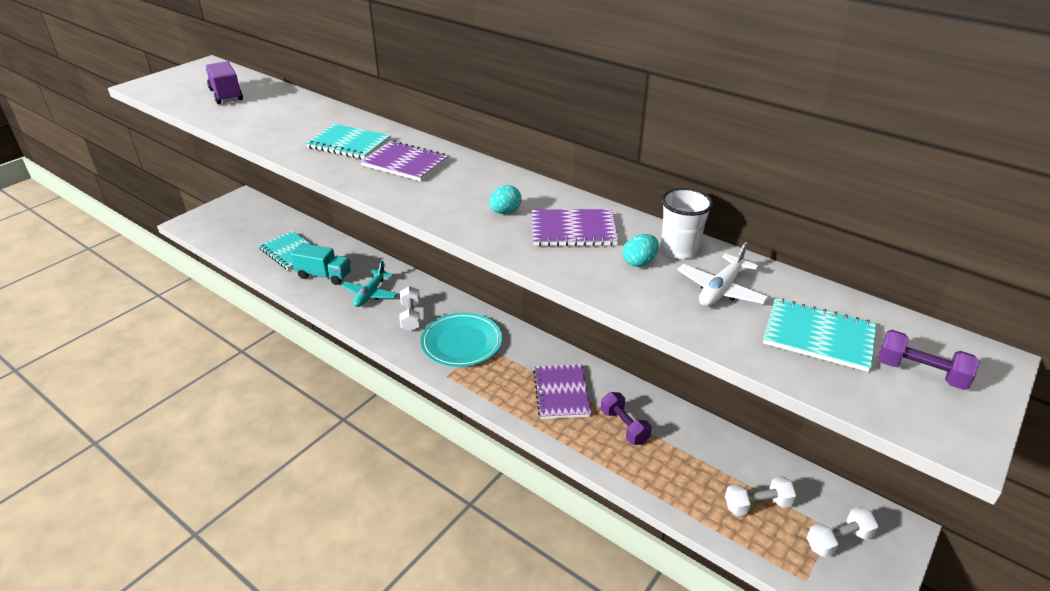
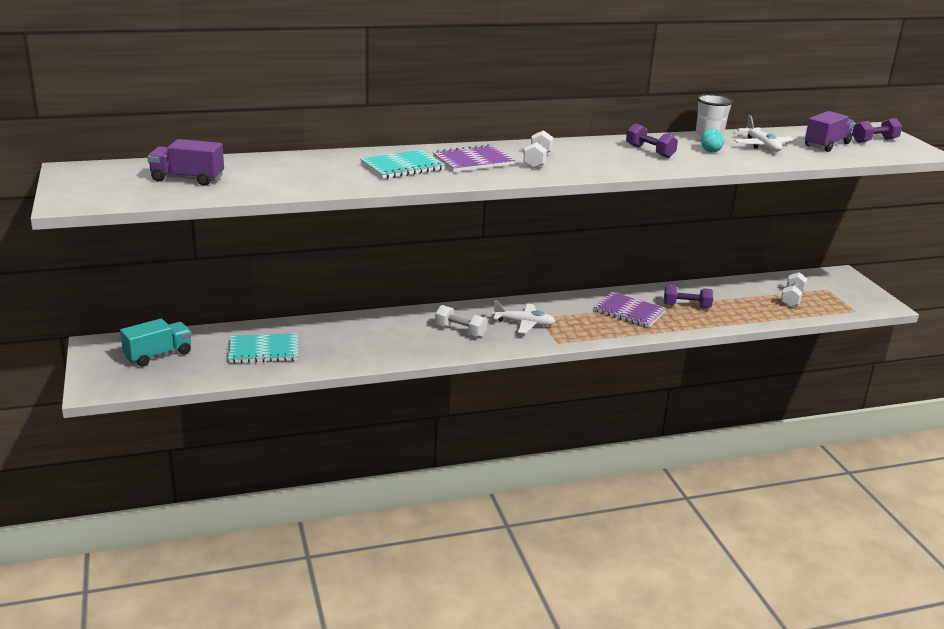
camera: 55 degrees left, 10 degrees down
turquoise truck [291,243,350,285] -> turquoise truck moved to [120,318,192,367]
turquoise plane [341,261,398,307] -> none
turquoise plate [421,312,502,367] -> white plane [493,300,555,334]
turquoise egg [489,185,522,214] -> none
purple notebook [532,209,619,246] -> purple dumbbell [626,123,678,158]
turquoise notebook [763,298,876,372] -> purple truck [805,111,855,152]
white dumbbell [807,507,879,558] -> white dumbbell moved to [523,130,553,168]

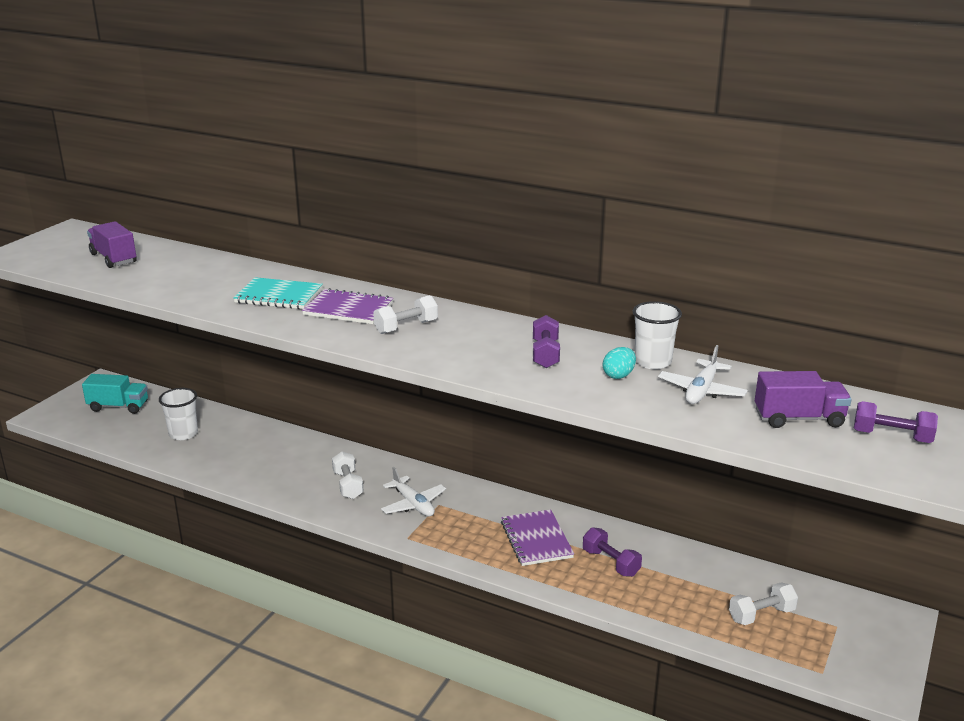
camera: 45 degrees right, 0 degrees up
turquoise notebook [228,333,298,363] -> white cup [159,388,198,440]

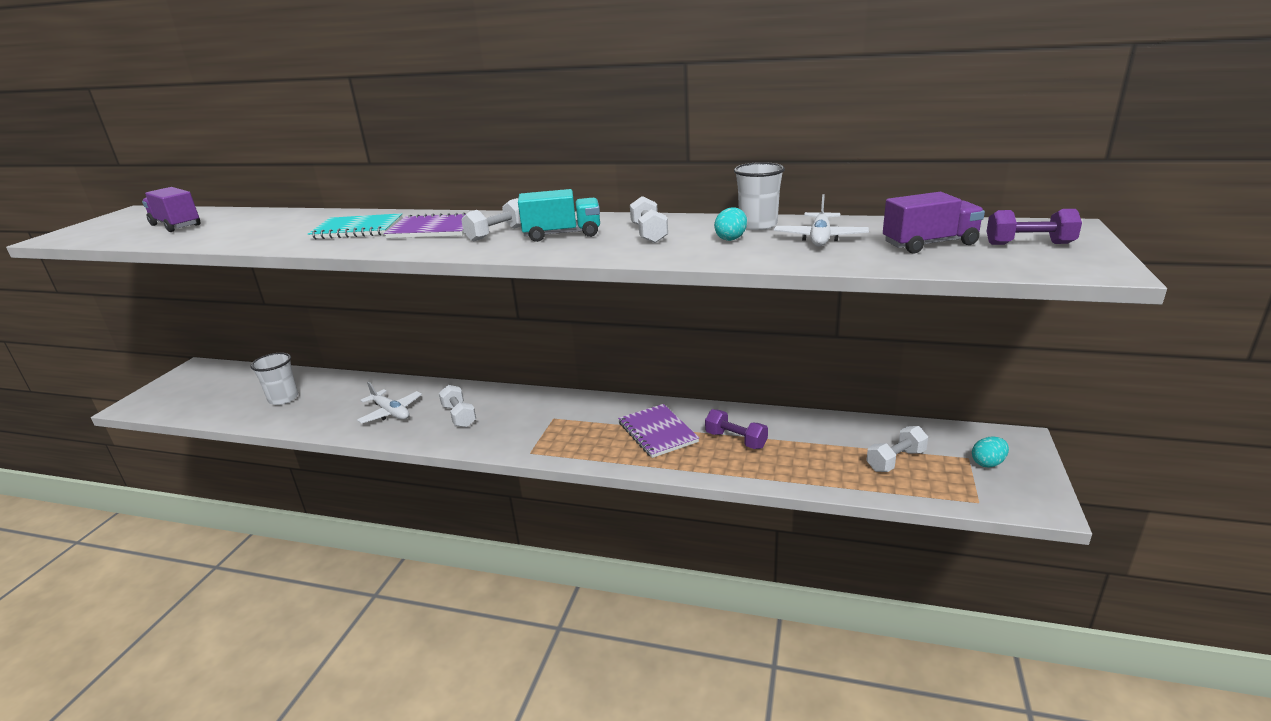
camera: 10 degrees left, 0 degrees up
turquoise truck [82,374,148,414] -> turquoise truck moved to [518,189,600,242]
white plane [381,467,446,517] -> white plane moved to [357,382,422,424]
purple dumbbell [533,315,560,368] -> white dumbbell [630,196,668,243]
none -> turquoise egg [972,437,1009,468]

